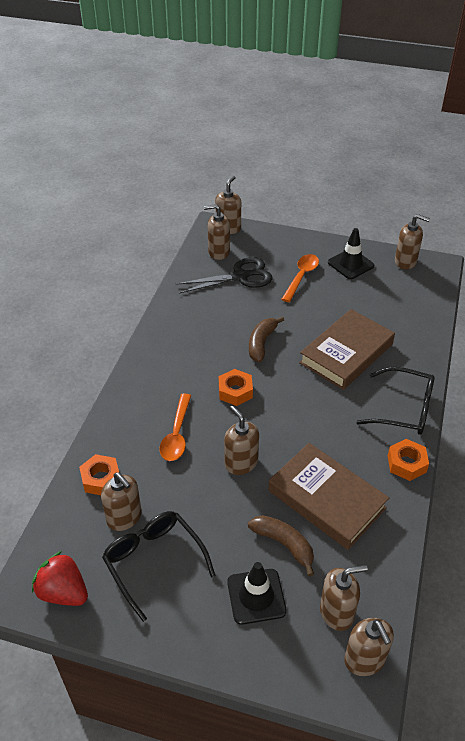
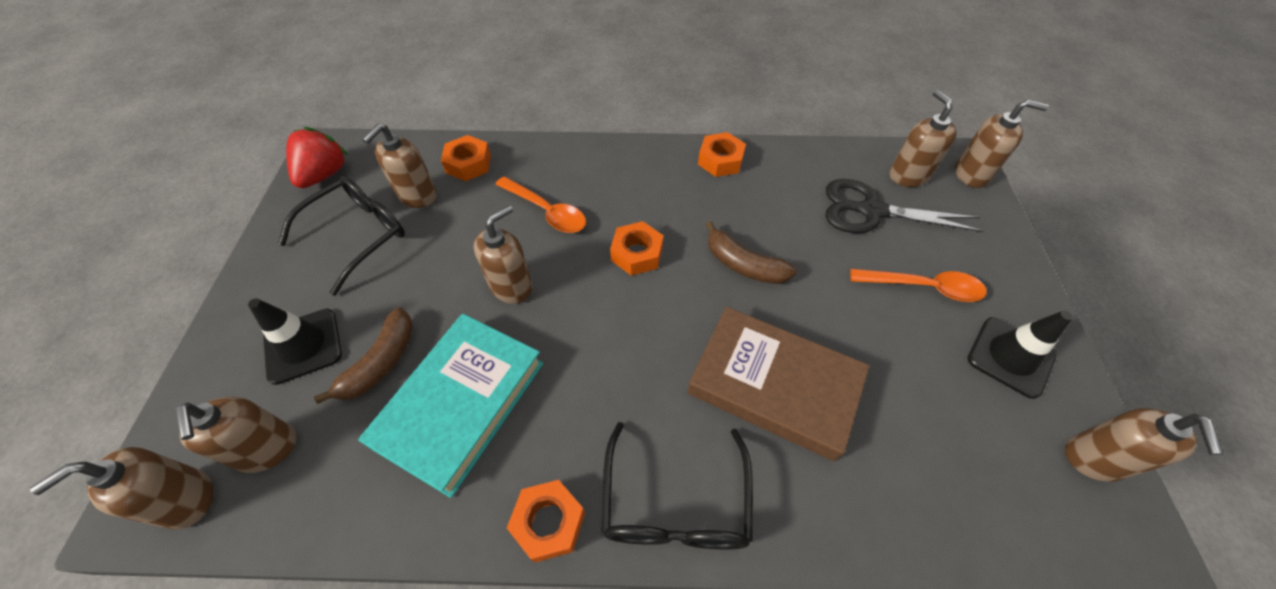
camera: 75 degrees right, 10 degrees up
orange spoon [159,393,191,461] -> orange spoon turned 135 degrees counterclockwise [495,176,586,233]
black scissors [175,257,273,294] -> black scissors turned 135 degrees clockwise [826,179,983,233]
brown banana [249,316,284,362] -> brown banana turned 150 degrees counterclockwise [706,221,797,284]
brown book [268,443,389,550] -> turquoise book [358,314,544,498]
none -> orange nut [698,132,746,177]

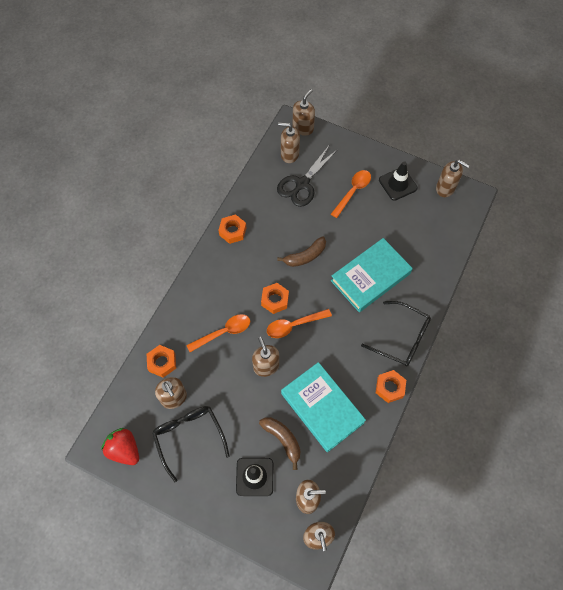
camera: 65 degrees left, 10 degrees up
brown book [687,307,870,461] -> turquoise book [331,238,413,312]
none -> orange spoon [267,309,332,338]

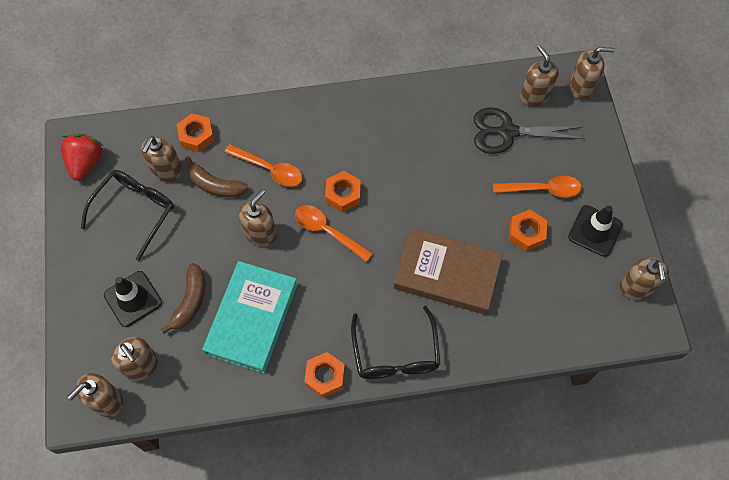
camera: 55 degrees right, 0 degrees up
orange nut [218,214,246,244] -> orange nut moved to [509,210,547,251]
brown banana [277,236,326,267] -> brown banana moved to [185,156,248,198]
turquoise book [331,238,413,312] -> brown book [393,228,503,315]

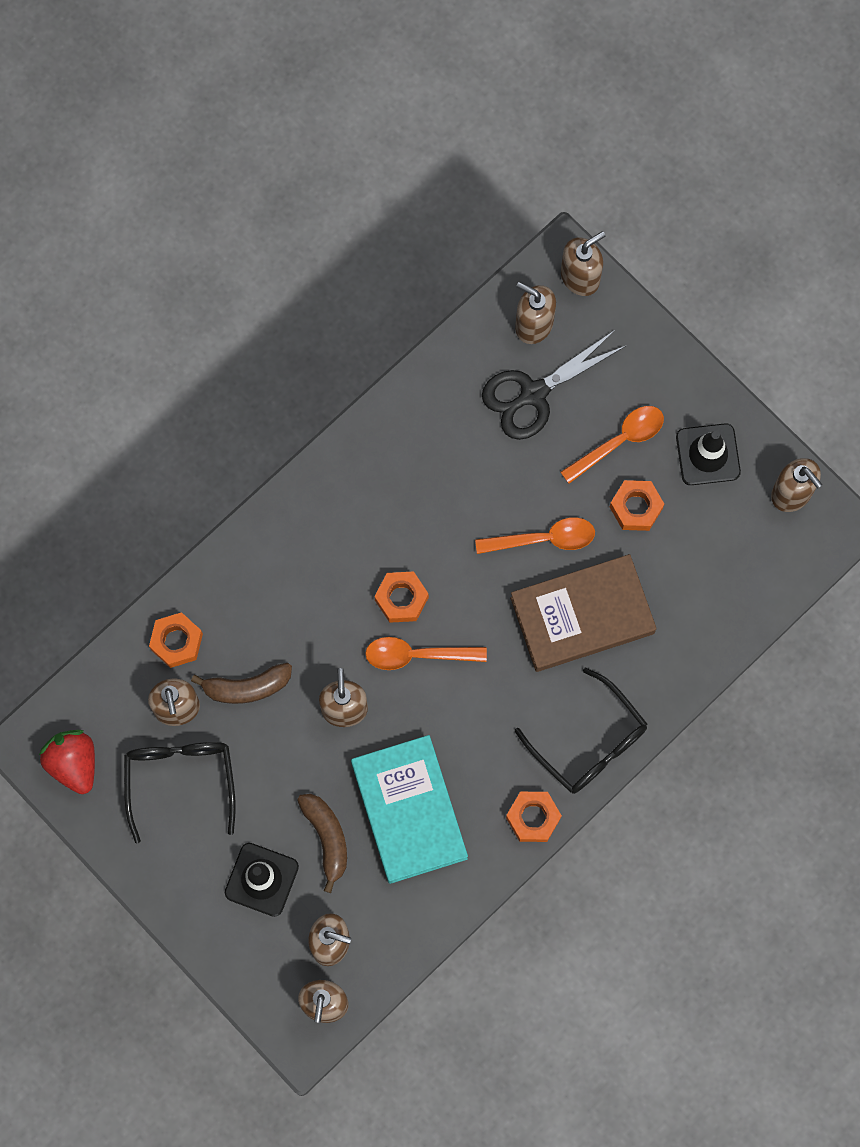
camera: 35 degrees left, 10 degrees up
orange spoon [224,144,302,187] -> orange spoon moved to [475,517,595,554]

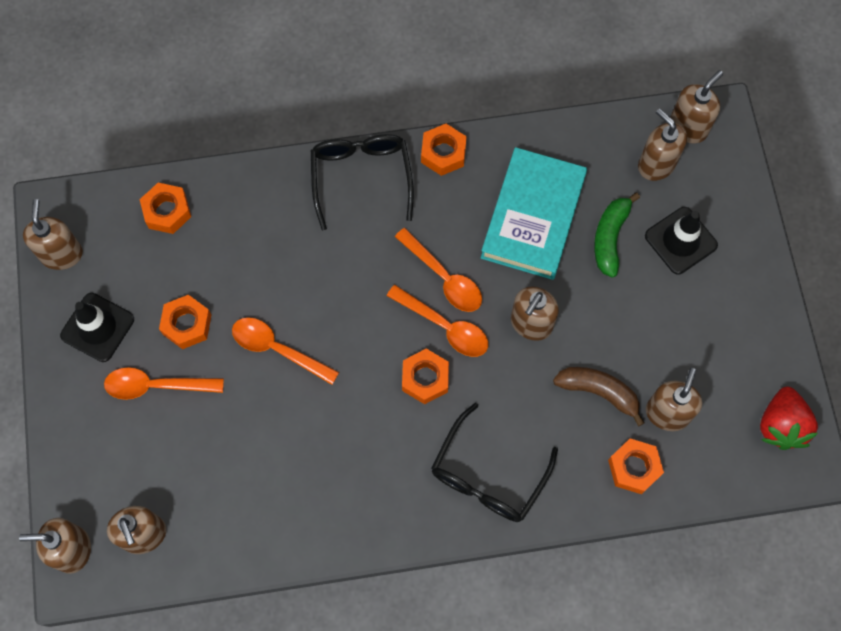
camera: 145 degrees left, 5 degrees down
black glasses [124,742,236,844] -> black glasses moved to [431,403,558,522]
brown banana [297,794,347,893] -> green banana [594,193,640,278]
black scissors [482,330,627,440] -> none
brown book [510,554,657,672] -> none
none -> orange nut [139,183,191,234]
none -> orange spoon [395,228,482,312]

